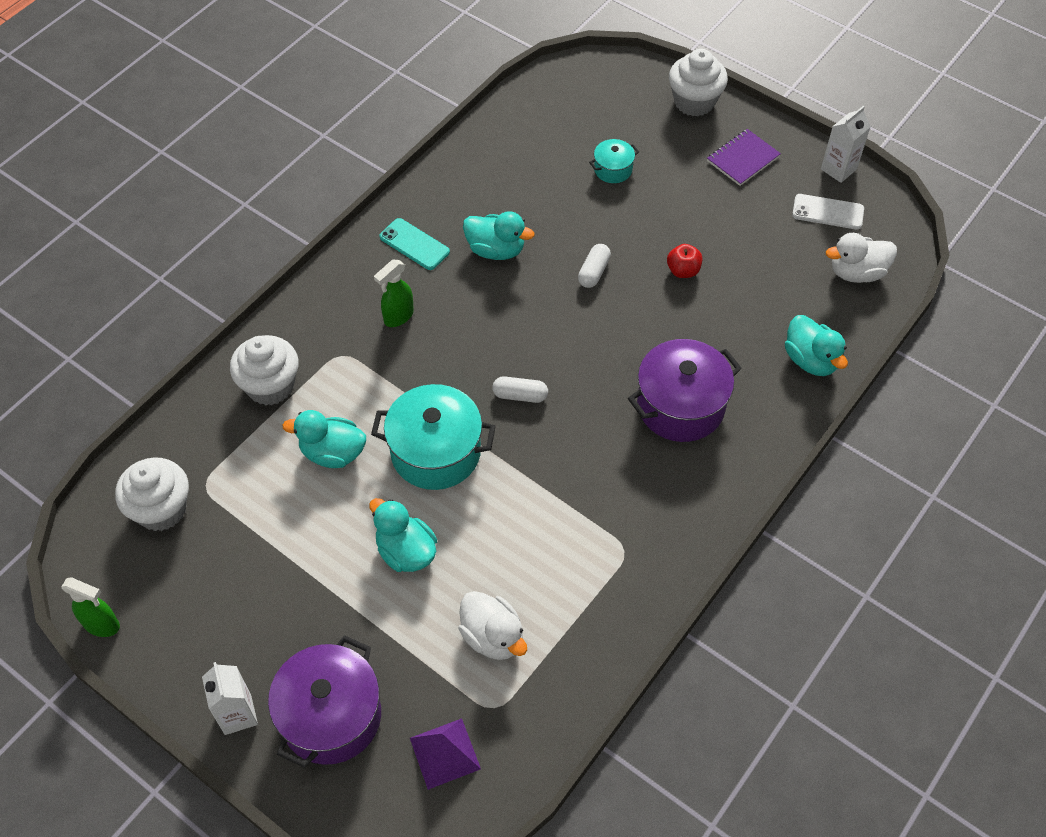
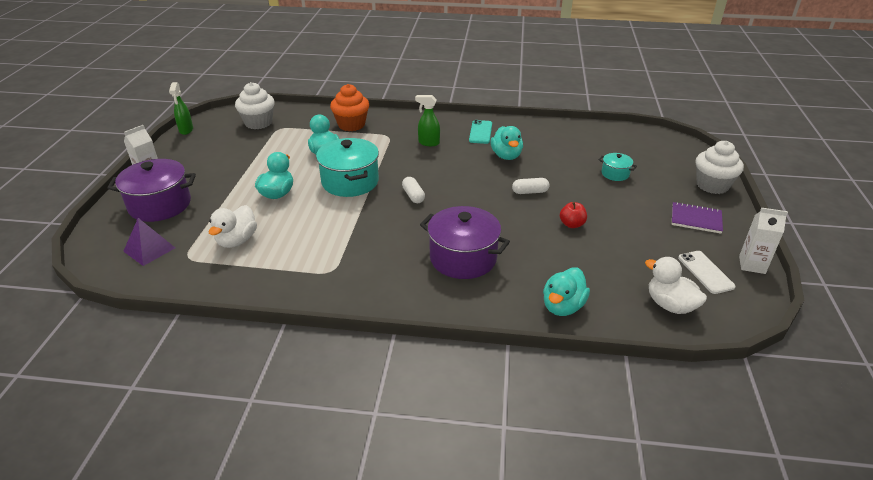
camera: 60 degrees right, 20 degrees down
white cupcake [230,335,299,405] -> orange cupcake [330,84,369,131]

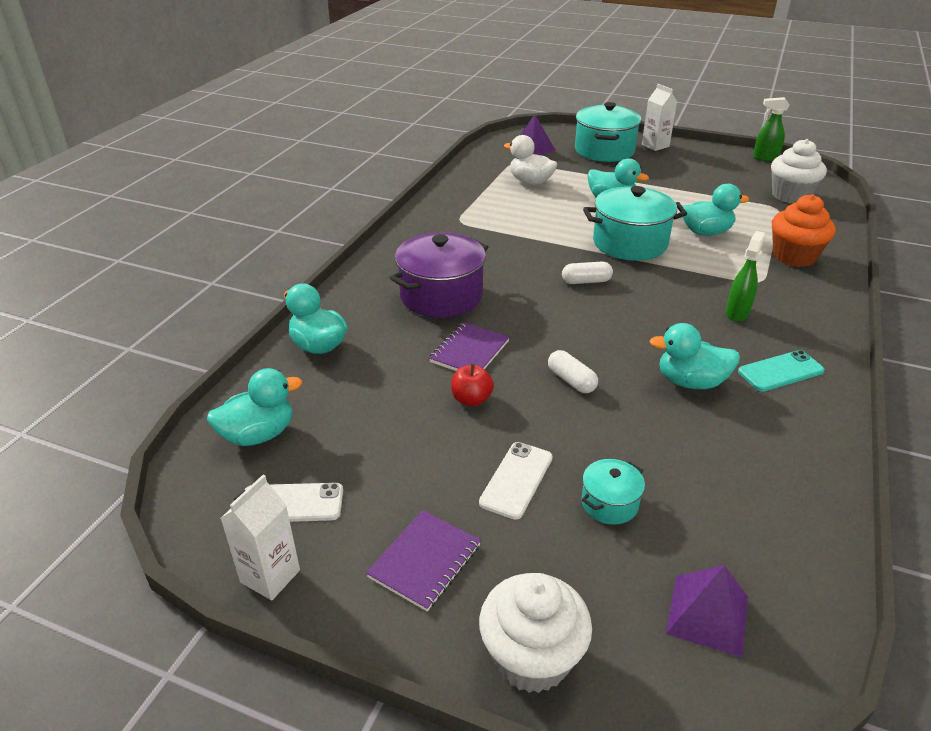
camera: 105 degrees right, 0 degrees up
purple pot [107,159,196,222] -> turquoise pot [575,102,641,162]
turquoise phone [469,120,492,144] -> turquoise phone turned 45 degrees counterclockwise [738,350,825,392]
white capsule [512,178,550,194] -> white capsule turned 45 degrees counterclockwise [548,350,598,393]
white duck [645,257,707,314] -> turquoise duck [207,368,302,446]
none -> purple notebook [429,322,509,371]
none -> white phone [479,442,553,520]
none -> purple pyramid [666,565,748,658]

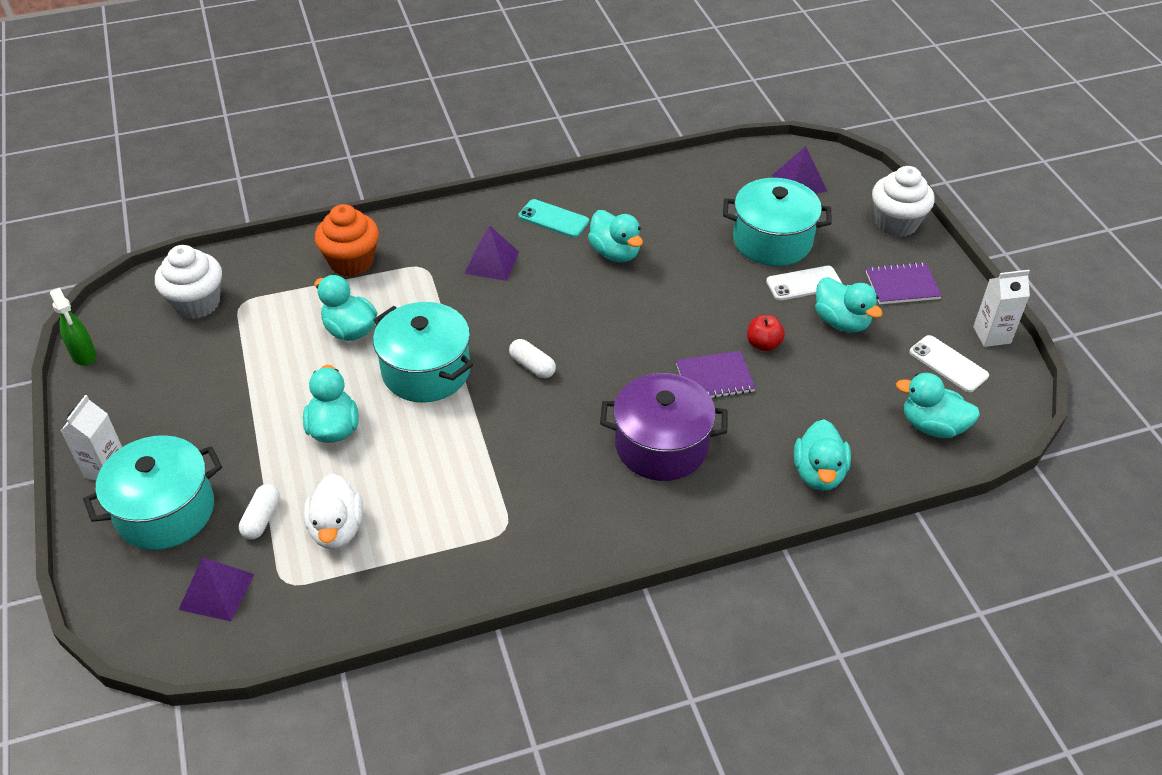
camera: 130 degrees left, 10 degrees up
white capsule [548,350,598,393] -> white capsule moved to [239,484,280,539]
turquoise pot [582,459,645,525] -> turquoise pot [723,178,832,266], size x2.03
green spray bottle [726,231,766,322] -> purple pyramid [464,225,519,281]
none -> turquoise duck [815,277,882,333]

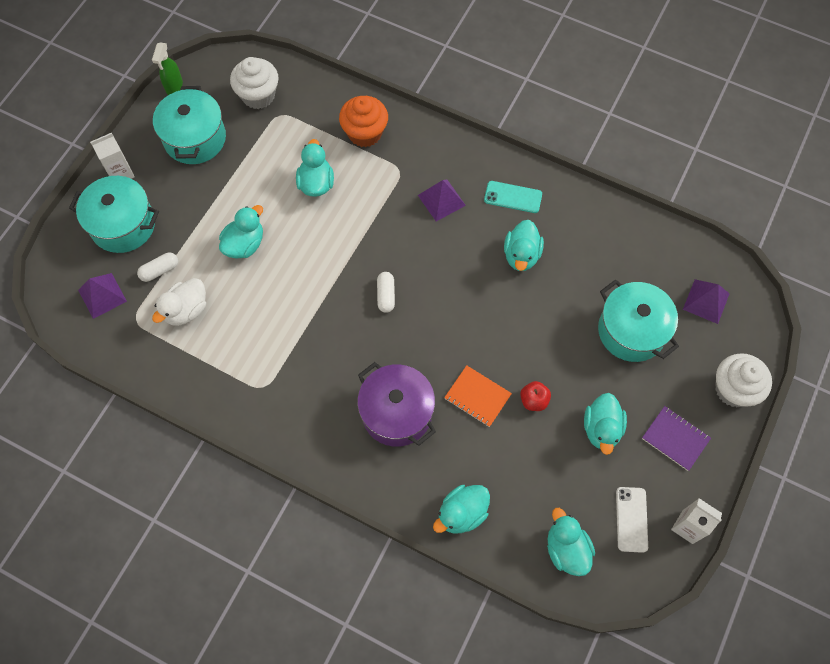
camera: 45 degrees right, 20 degrees up
turquoise pot [373,302,473,403] -> turquoise pot moved to [153,86,226,164]
turquoise phone [519,199,589,238] -> turquoise phone turned 60 degrees counterclockwise [484,181,542,213]
purple notebook [676,351,755,398] -> orange notebook [444,365,512,427]
white phone [766,266,842,301] -> none

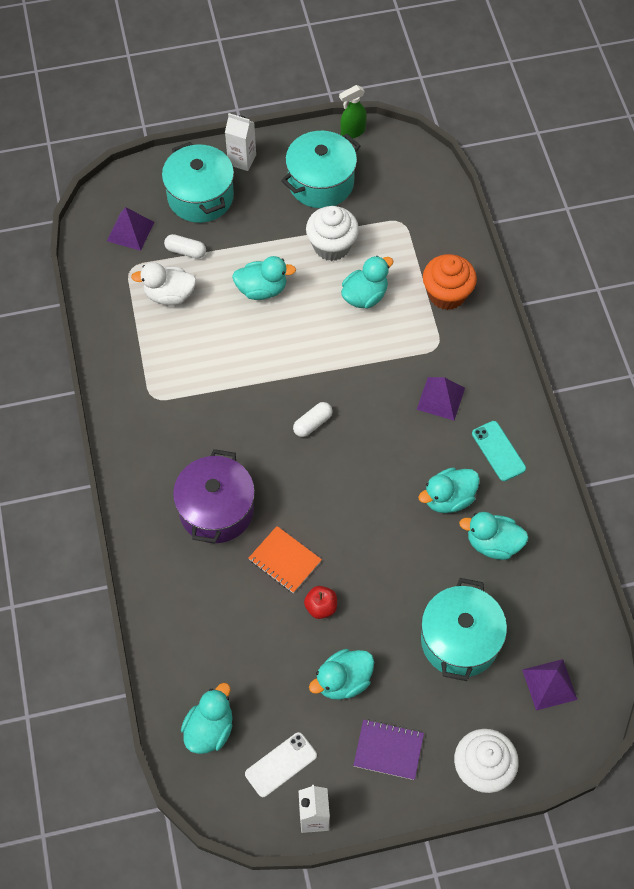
camera: 50 degrees right, 5 degrees down
white cupcake [230,57,279,109] -> white cupcake moved to [306,206,359,261]
turquoise duck [433,485,490,534] -> turquoise duck moved to [459,512,529,560]
orange notebook [444,365,512,427] -> orange notebook turned 45 degrees counterclockwise [249,526,322,593]
purple notebook [642,406,711,471] -> purple notebook turned 75 degrees counterclockwise [353,719,424,780]

